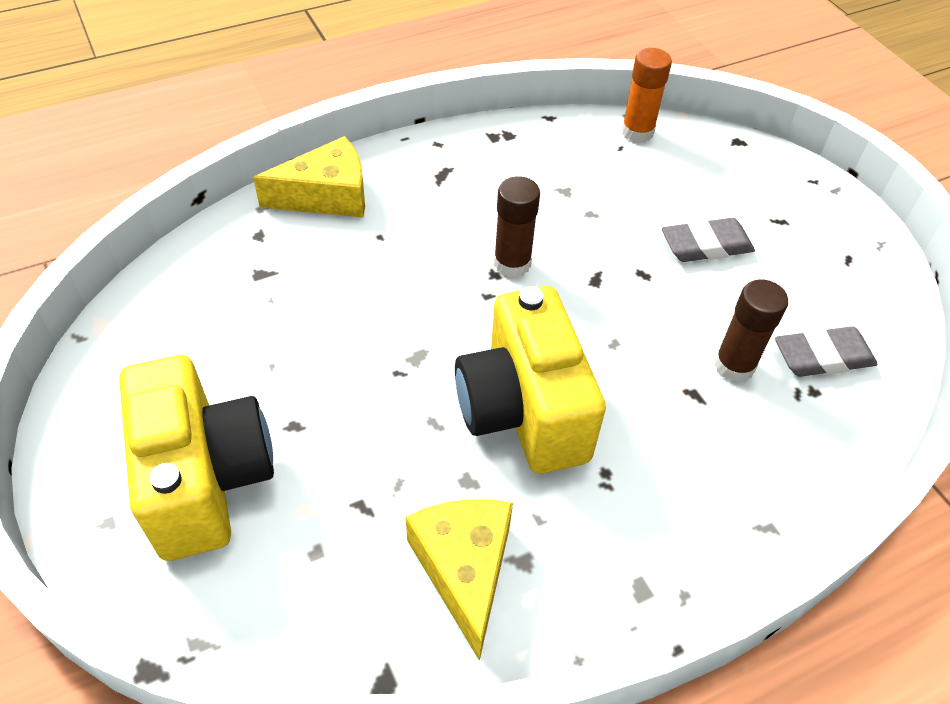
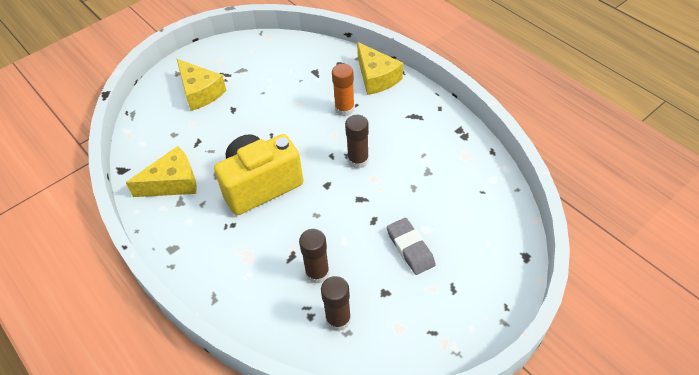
camera: 80 degrees right, 0 degrees up
yellow camera [119,355,274,561] -> yellow cheese [177,59,227,111]
orange glue stick [621,48,672,142] -> orange glue stick moved to [332,64,355,116]
grey eraser [775,326,878,377] -> brown glue stick [321,276,351,331]

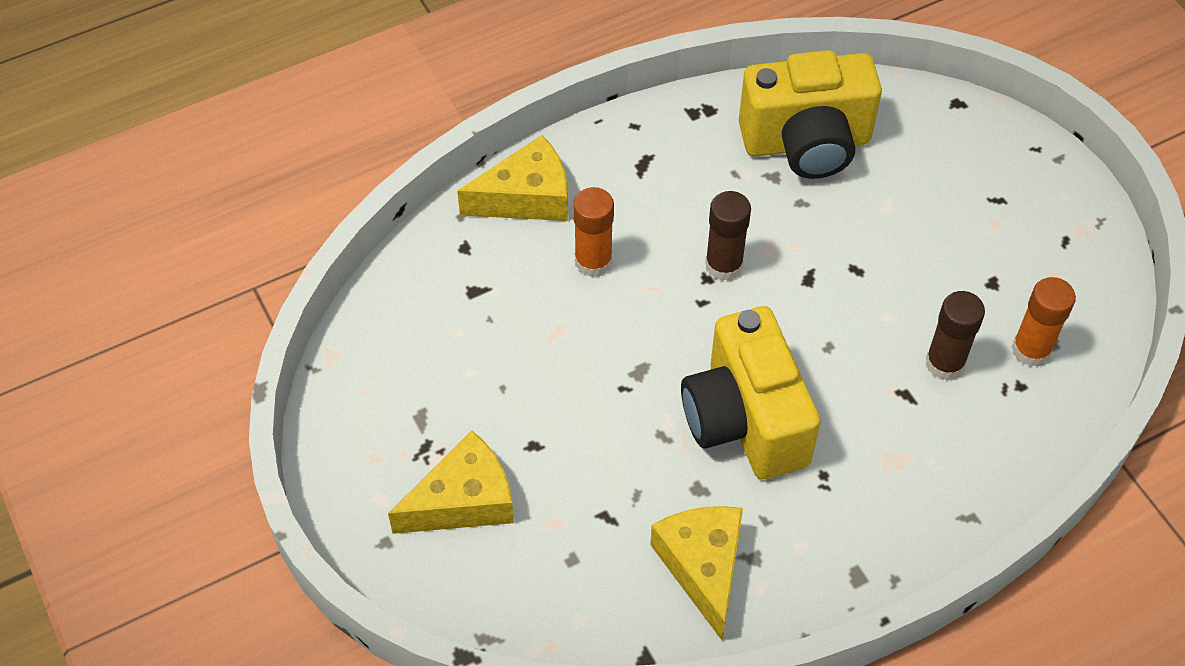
camera: 80 degrees left, 5 degrees up
brown glue stick [321,276,351,331] -> orange glue stick [1012,277,1076,367]
grey eraser [387,218,436,275] -> none
none -> yellow camera [739,50,882,179]

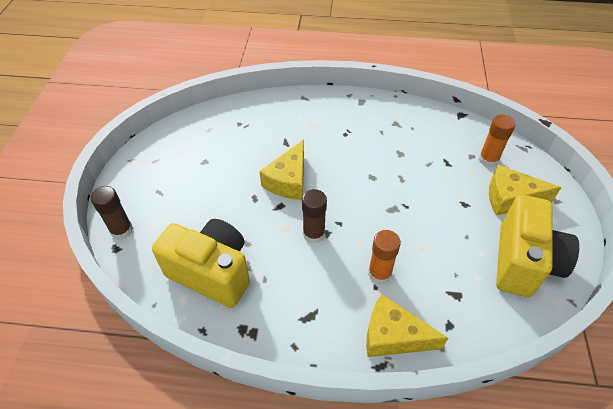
camera: 145 degrees left, 5 degrees down
yellow cheese [650,506,743,640] -> yellow cheese moved to [259,140,304,200]
yellow camera [681,306,820,479] -> yellow camera moved to [496,195,579,297]
brown glue stick [925,291,985,380] -> brown glue stick moved to [91,186,133,240]
orange glue stick [1012,277,1076,367] -> orange glue stick moved to [479,114,516,167]

